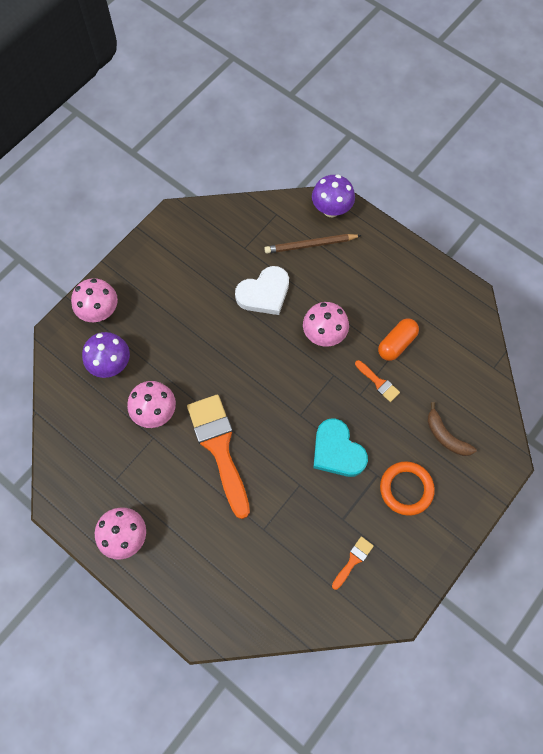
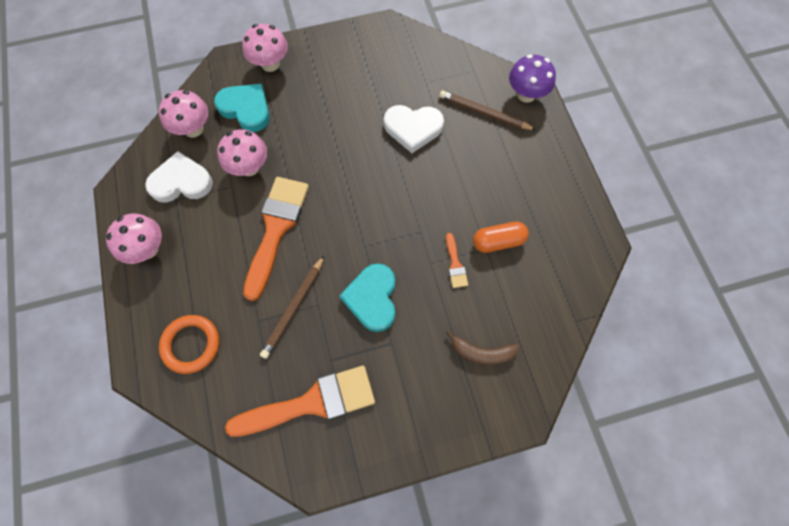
camera: 35 degrees right, 0 degrees up
purple mushroom [82,332,130,378] -> turquoise heart [214,84,270,132]
pink mushroom [303,302,349,347] -> pink mushroom moved to [159,90,208,138]
orange brush [332,536,374,590] -> orange brush [225,366,375,437], size x2.29
orange ring [380,461,435,516] -> orange ring moved to [159,315,219,374]
brown banana [427,402,477,456] -> brown banana turned 75 degrees counterclockwise [446,330,519,365]
none -> white heart [145,151,213,203]
none -> brown pencil [260,256,324,359]

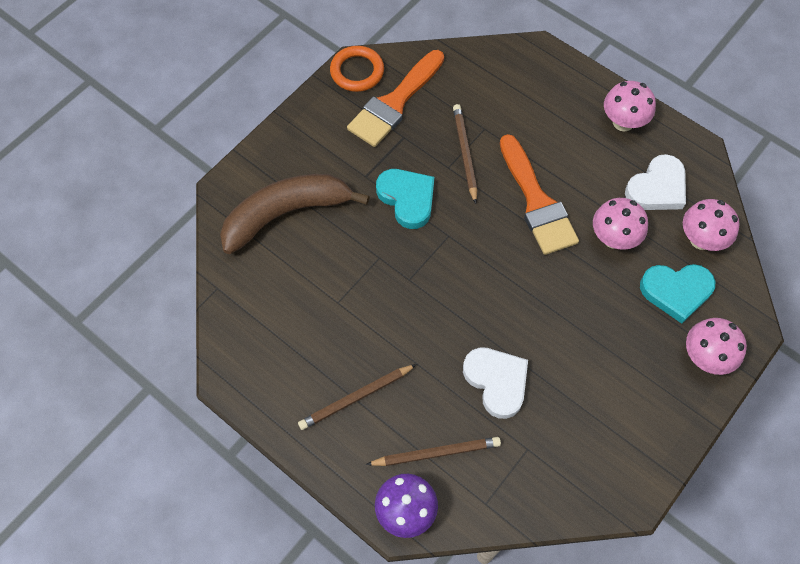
camera: 145 degrees right, 5 degrees down
orange ring [159,315,219,374] -> orange ring moved to [330,46,384,92]
white heart [384,105,444,153] -> white heart turned 90 degrees clockwise [463,347,528,419]
orange brush [446,233,468,288] -> none
brown banana [446,330,519,365] -> brown banana [220,174,369,254], size x2.09
orange capsule [473,222,529,253] -> none
none -> brown pencil [298,364,417,430]

